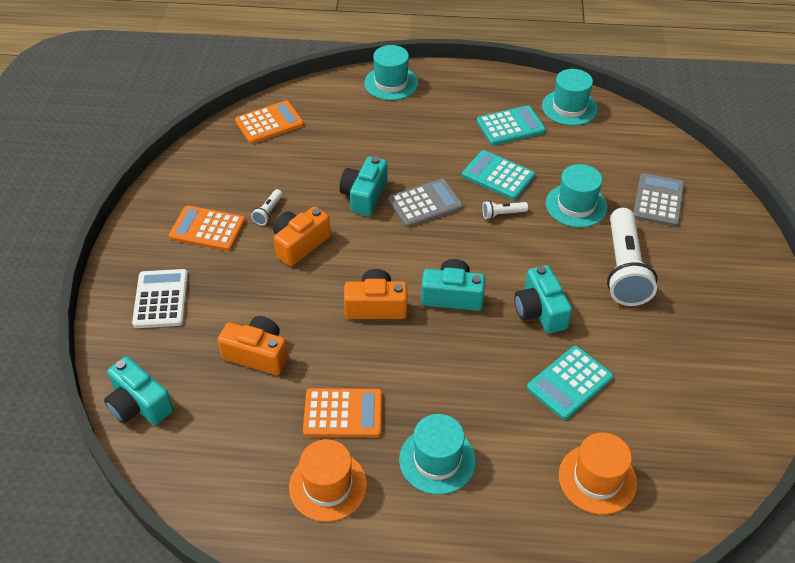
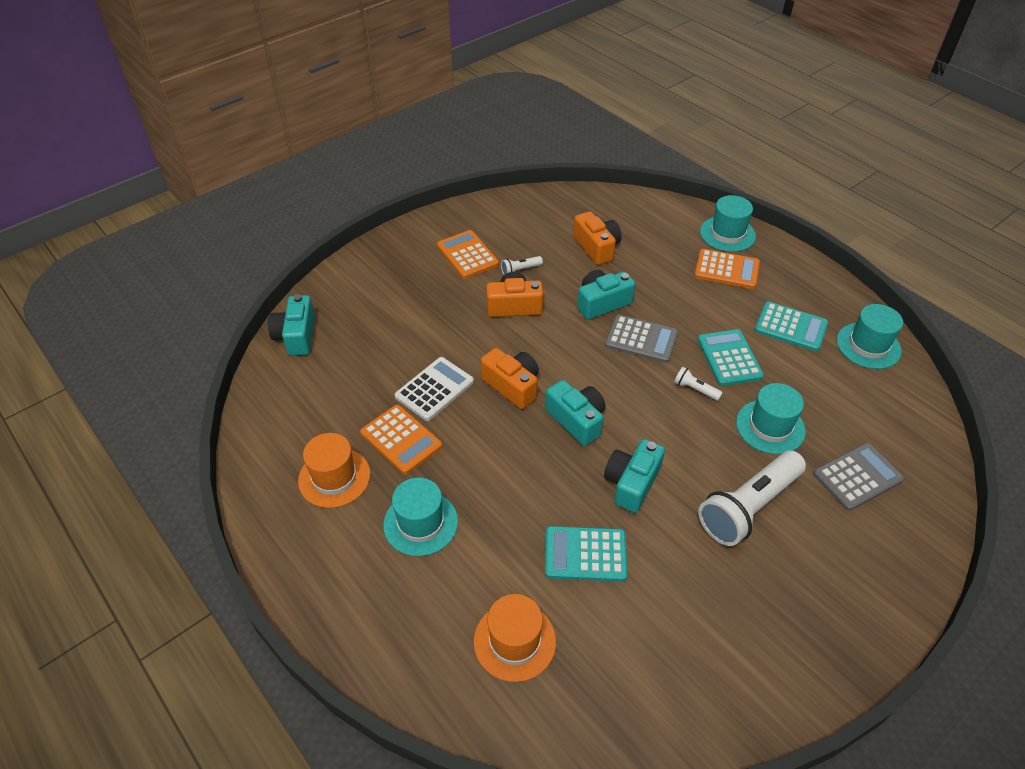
camera: 45 degrees right, 0 degrees up
white calculator [132,269,188,328] -> white calculator moved to [395,357,474,421]
orange camera [218,316,288,375] -> orange camera moved to [573,211,622,265]
orange calculator [235,100,304,144] -> orange calculator moved to [694,249,760,289]

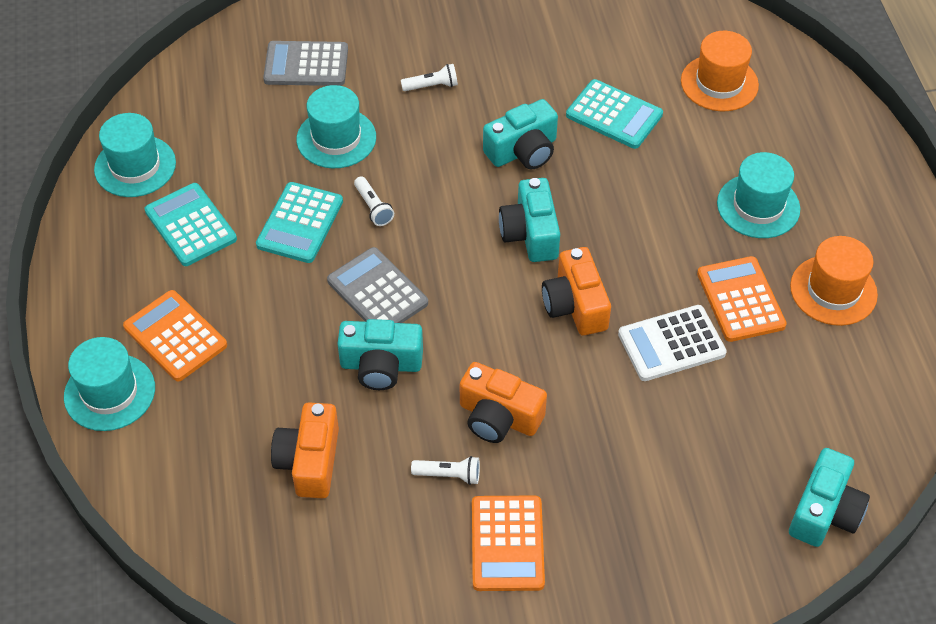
camera: 150 degrees left, 5 degrees up
white flashlight [698,451,806,546] -> white flashlight [401,64,458,91], size x0.42

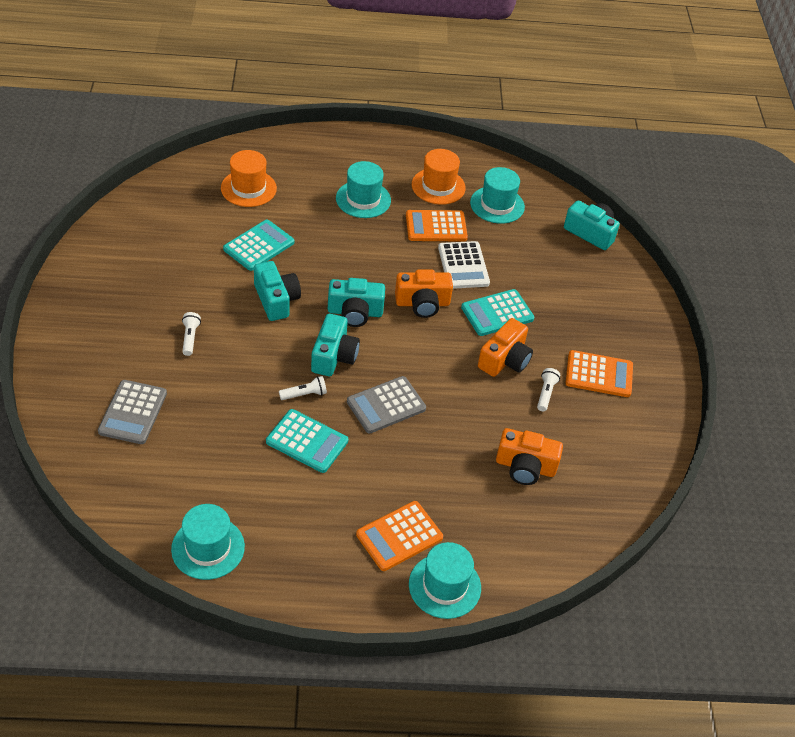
camera: 85 degrees left, 5 degrees down
turquoise calculator [145,183,237,266] -> turquoise calculator moved to [461,289,534,336]
turquoise hat [297,85,376,168] -> turquoise hat moved to [470,167,525,224]
turquoise camera [337,319,423,390] -> turquoise camera moved to [311,314,360,376]

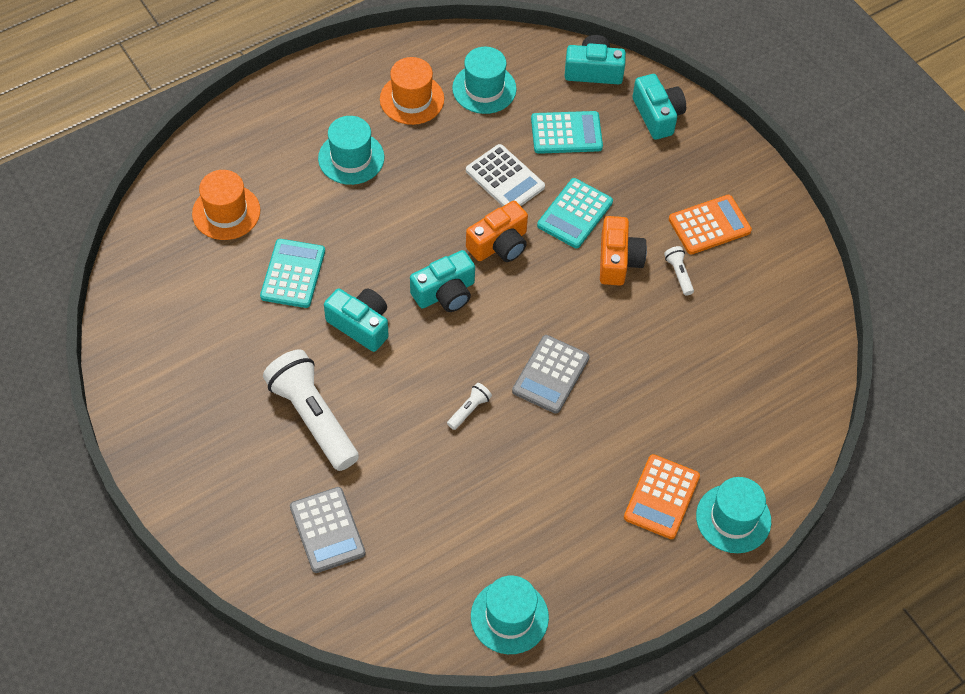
camera: 30 degrees left, 10 degrees up
white flashlight [182,312,201,356] -> white flashlight [263,349,359,471], size x2.39
turquoise calculator [266,409,348,473] -> turquoise calculator moved to [531,111,603,154]
turquoise camera [311,314,360,376] -> turquoise camera moved to [632,74,686,140]
orange calculator [406,210,468,242] -> none
orange camera [496,428,563,485] -> none

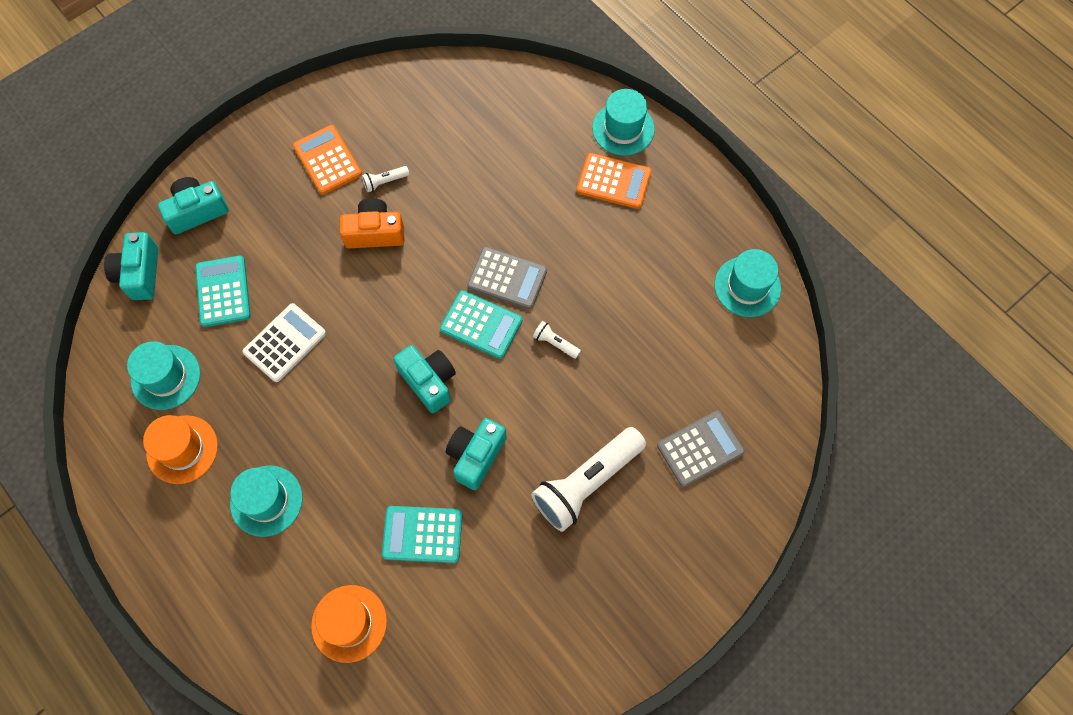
camera: 95 degrees left, 10 degrees up
orange camera [466,201,528,262] -> none
turquoise calculator [537,178,613,248] -> turquoise calculator moved to [440,290,522,359]

